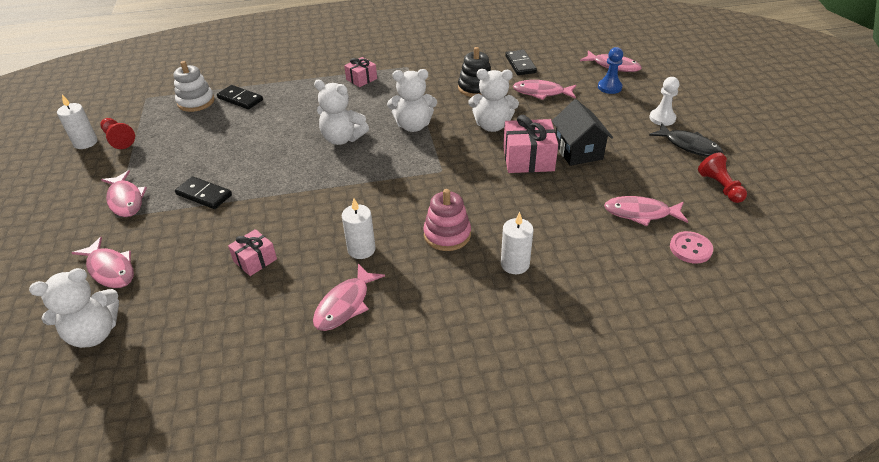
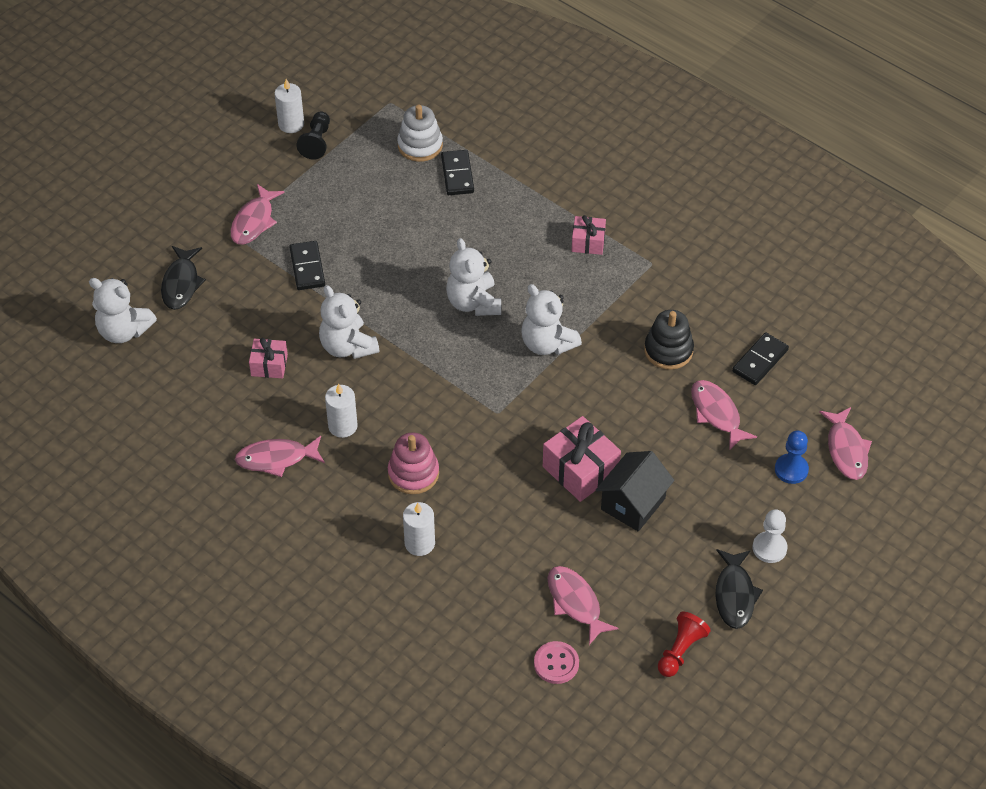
camera: 50 degrees right, 10 degrees up
pink fish [72,237,134,288] -> black fish [161,246,206,310]
red pawn [100,118,135,149] -> black pawn [296,112,330,160]
white teddy bear [468,69,519,132] -> white teddy bear moved to [319,285,380,359]

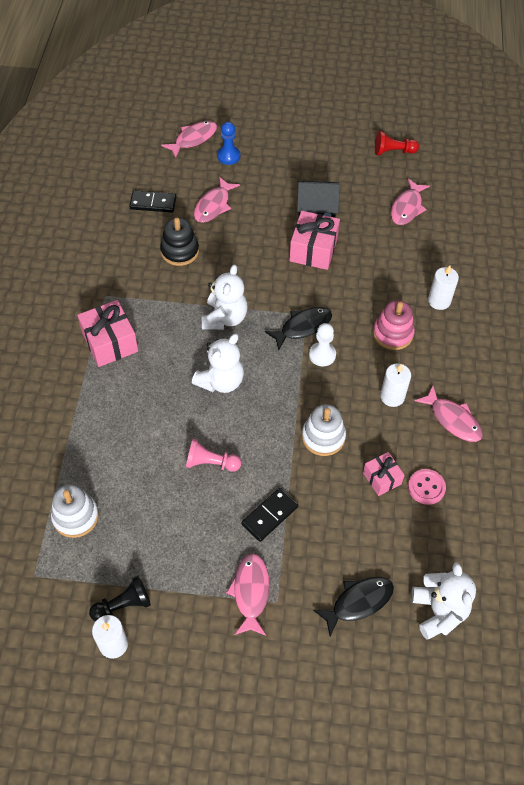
camera: 125 degrees left, 5 degrees up
pink fish [231,184,284,244] -> pink fish turned 75 degrees counterclockwise [226,553,270,636]
white teddy bear [319,285,380,359] -> white stacking toy [302,404,346,456]
black domino [441,150,474,195] -> none
pink button [534,641,579,684] -> pink button moved to [408,469,446,505]
pink gift [571,215,606,255] -> pink gift [77,300,138,367], size x1.68
black fish [715,549,763,629] -> black fish moved to [265,307,332,350]
white pawn [753,509,788,563] -> white pawn moved to [309,323,336,367]
none -> pink pawn [186,439,241,472]

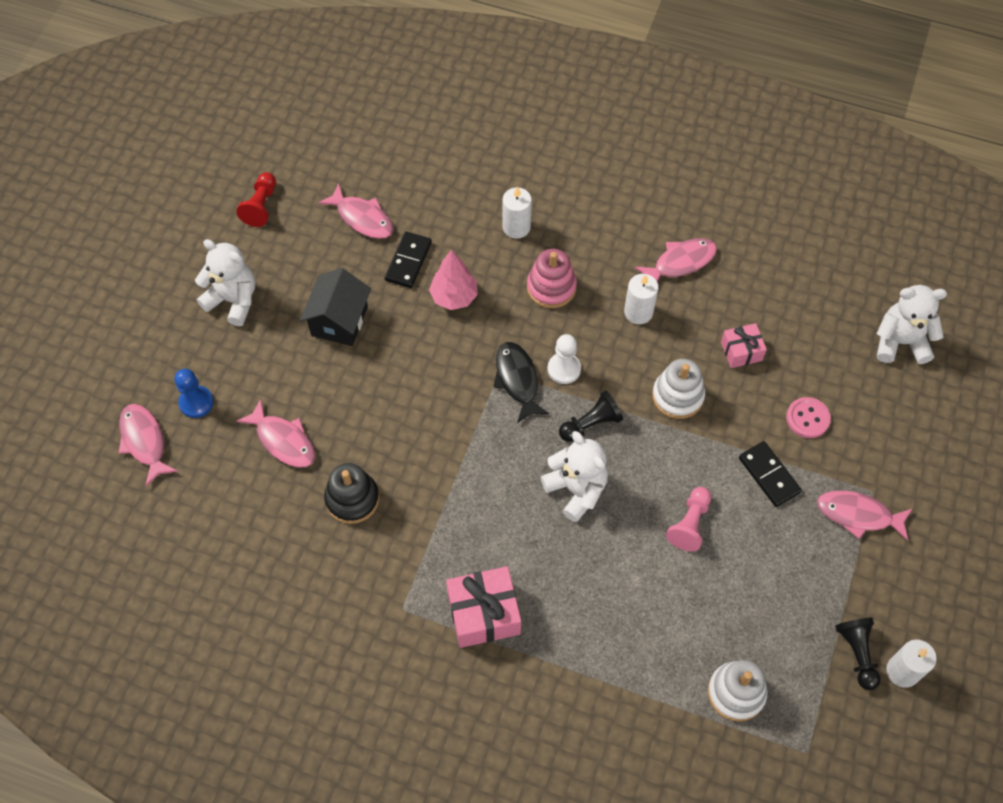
camera: 75 degrees left, 5 degrees up
black domino [129,190,176,213] -> black domino moved to [385,232,432,288]
white teddy bear [202,265,248,330] -> white teddy bear moved to [195,239,255,326]
pink gift [289,211,340,270] -> none
black fish [313,577,394,636] -> none
pink button [408,469,446,505] -> pink button moved to [786,397,831,438]
none -> pink tree [429,250,478,310]
none -> black pawn [559,390,623,442]

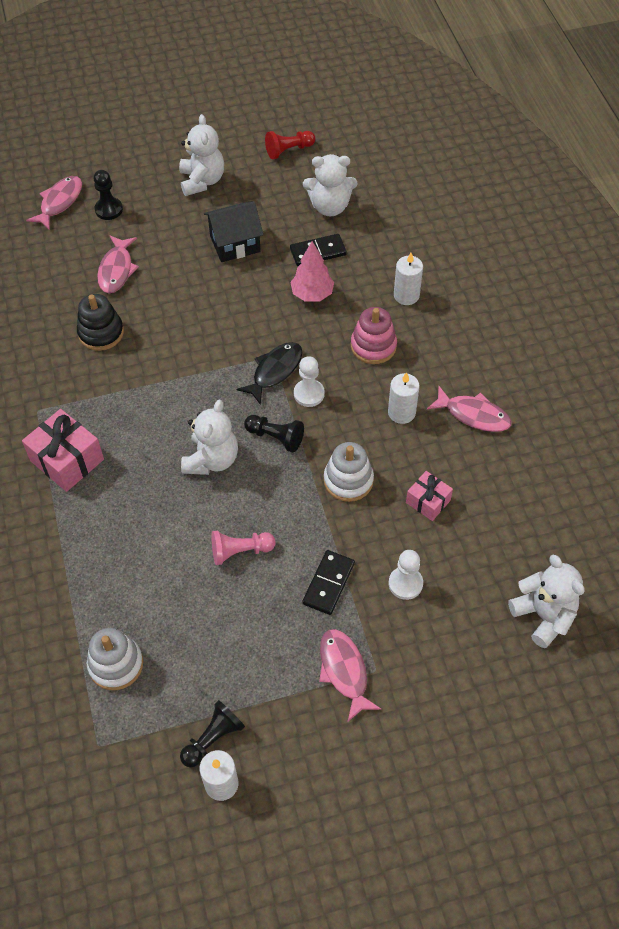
camera: 55 degrees right, 5 degrees down
blue pawn [174,369,213,418] -> black pawn [94,170,123,220]
pink fish [318,183,393,239] -> white teddy bear [303,154,357,216]
pink button [786,397,831,438] -> white pawn [389,550,423,600]

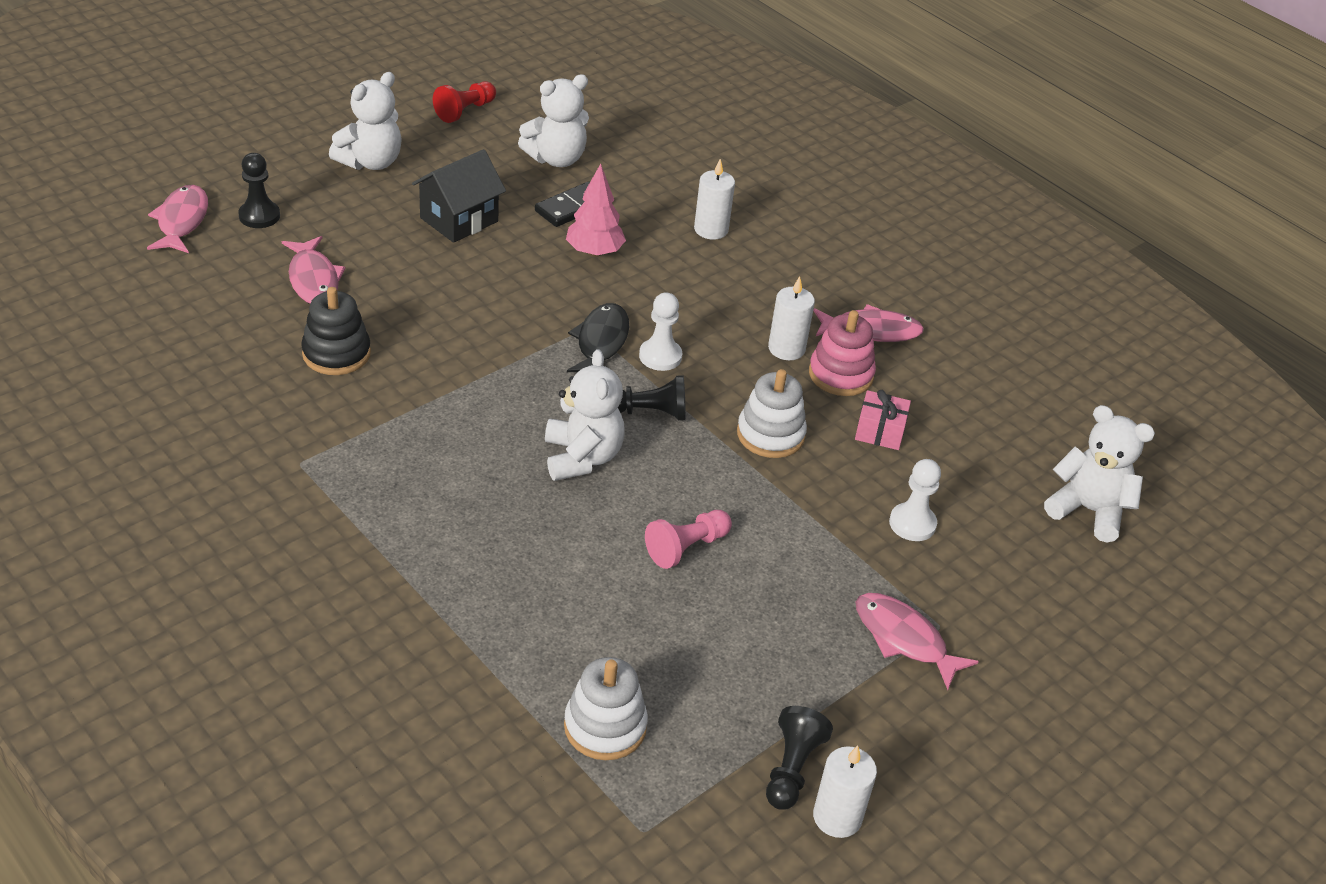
camera: 30 degrees left, 15 degrees down
pink gift [22,409,104,492] -> none
white teddy bear [179,114,224,196] -> white teddy bear turned 75 degrees clockwise [329,72,402,170]
black domino [302,550,355,615] -> none
pink stacking toy [351,307,397,364] -> pink stacking toy moved to [809,310,876,396]

